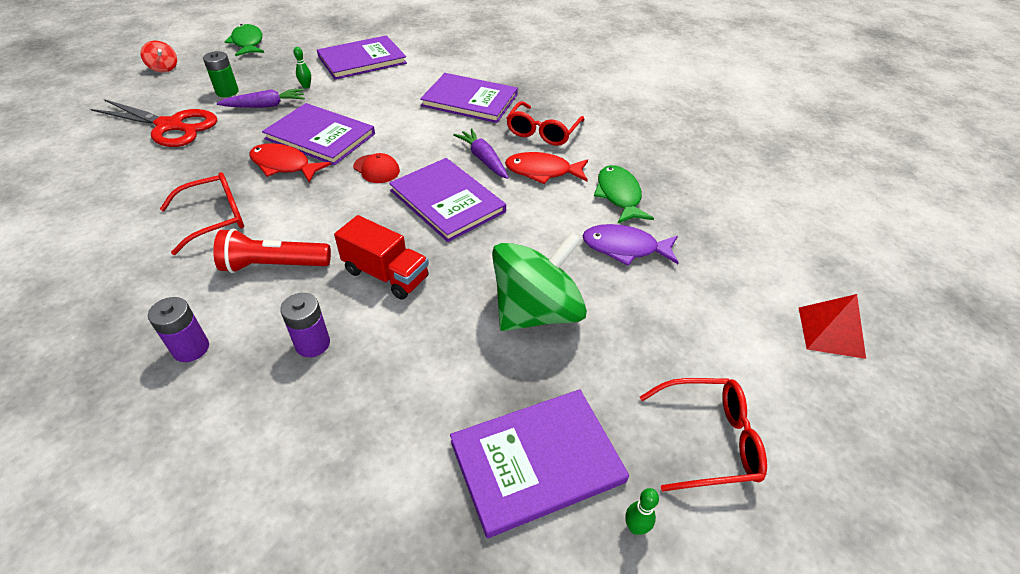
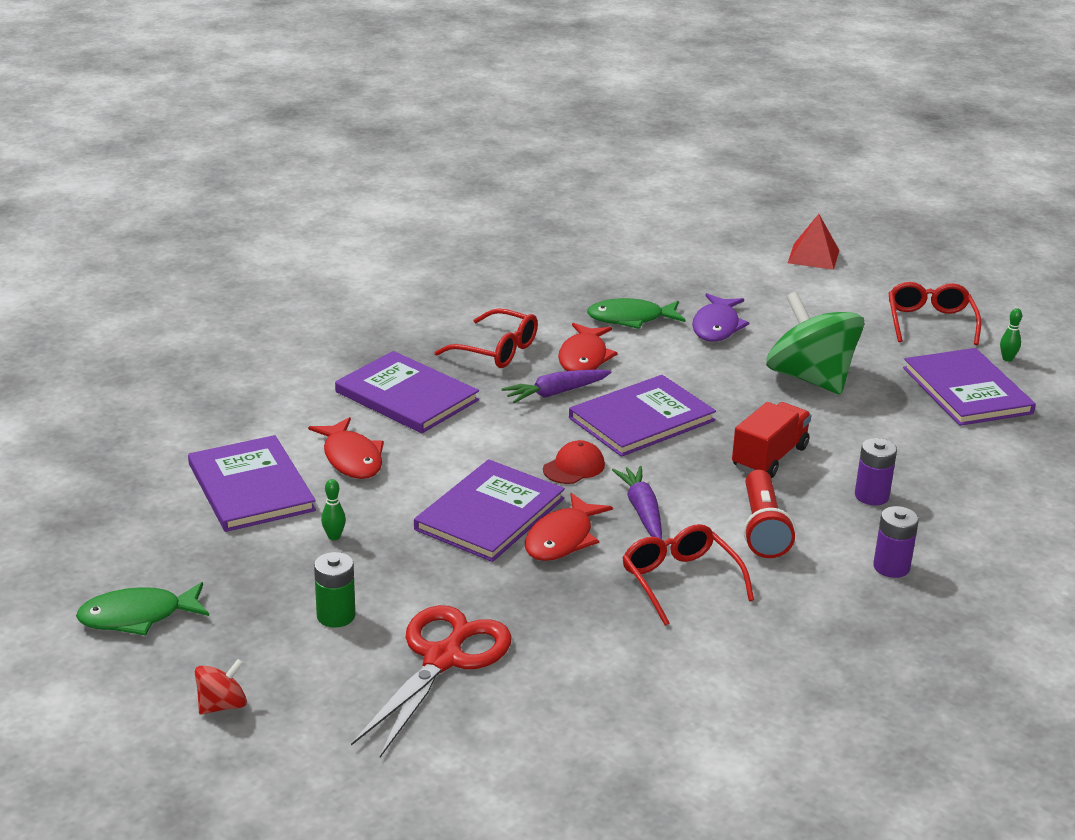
camera: 85 degrees left, 15 degrees down
purple carrot [217,89,305,108] -> purple carrot moved to [612,466,662,539]
purple book [420,73,518,123] -> purple book turned 75 degrees counterclockwise [335,351,479,433]
none -> red fish [308,417,384,479]

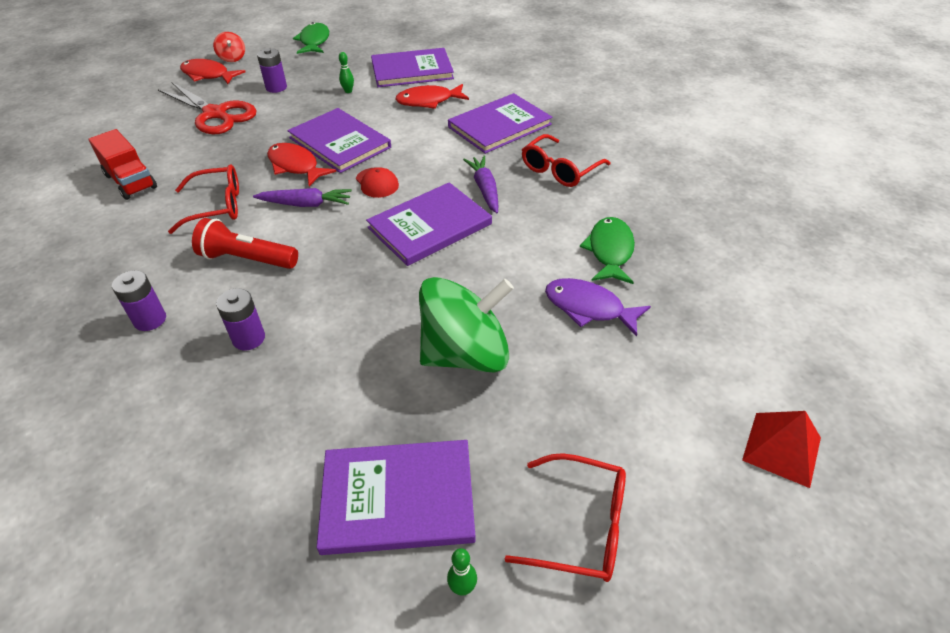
camera: 105 degrees right, 15 degrees up
green battery [314,552,355,628] -> purple battery [257,48,287,93]
red fish [558,323,618,371] -> red fish moved to [180,59,246,84]
purple book [569,375,716,457] -> purple book turned 75 degrees clockwise [366,182,492,266]
red truck [732,402,811,478] -> red truck moved to [88,129,157,200]

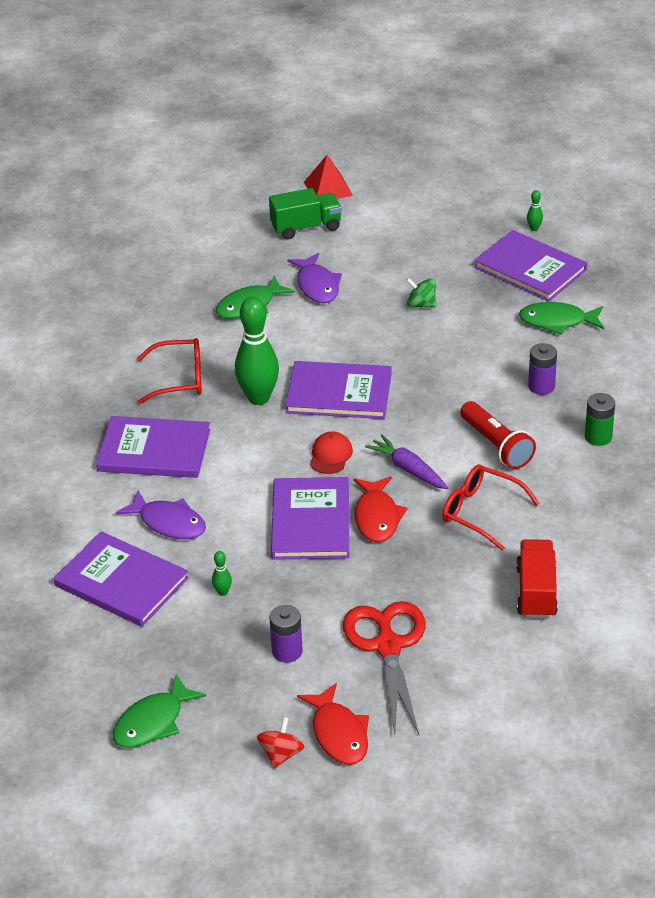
camera: 135 degrees left, 5 degrees down
purple battery [112,270,166,331] -> green battery [585,393,615,446]
red fish [395,84,469,109] -> purple fish [115,490,206,539]
green spinning top [419,277,514,373] -> green spinning top [406,278,436,308], size x0.44
purple carrot [463,156,498,213] -> green bowling pin [235,297,279,405]
red glasses [505,453,626,582] -> none
none -> green truck [269,188,342,240]
none -> green fish [519,302,604,335]

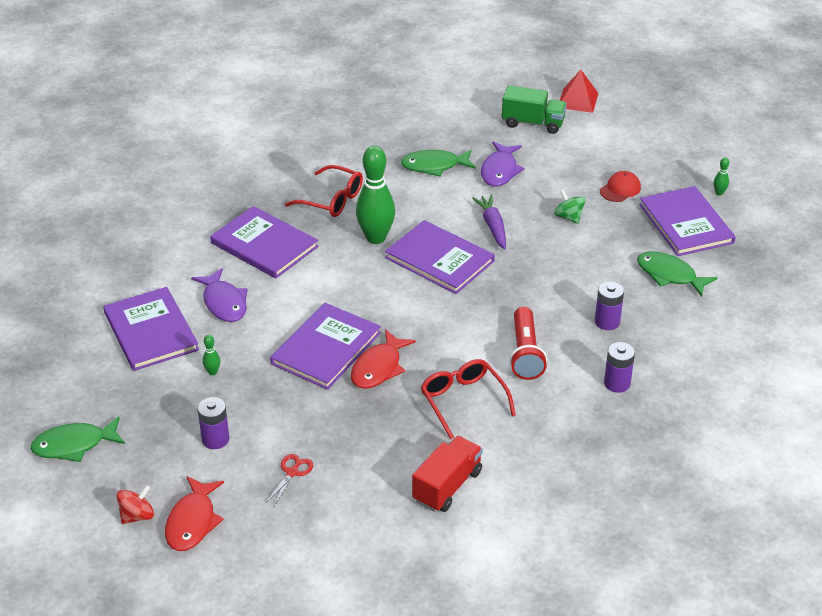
camera: 30 degrees right, 0 degrees up
red cap [310,431,353,474] -> red cap moved to [600,171,641,202]
red scissors [343,601,425,734] -> red scissors [266,454,313,506], size x0.43
purple carrot [365,434,448,489] -> purple carrot moved to [472,194,506,250]
green battery [585,393,615,446] -> purple battery [604,342,635,393]

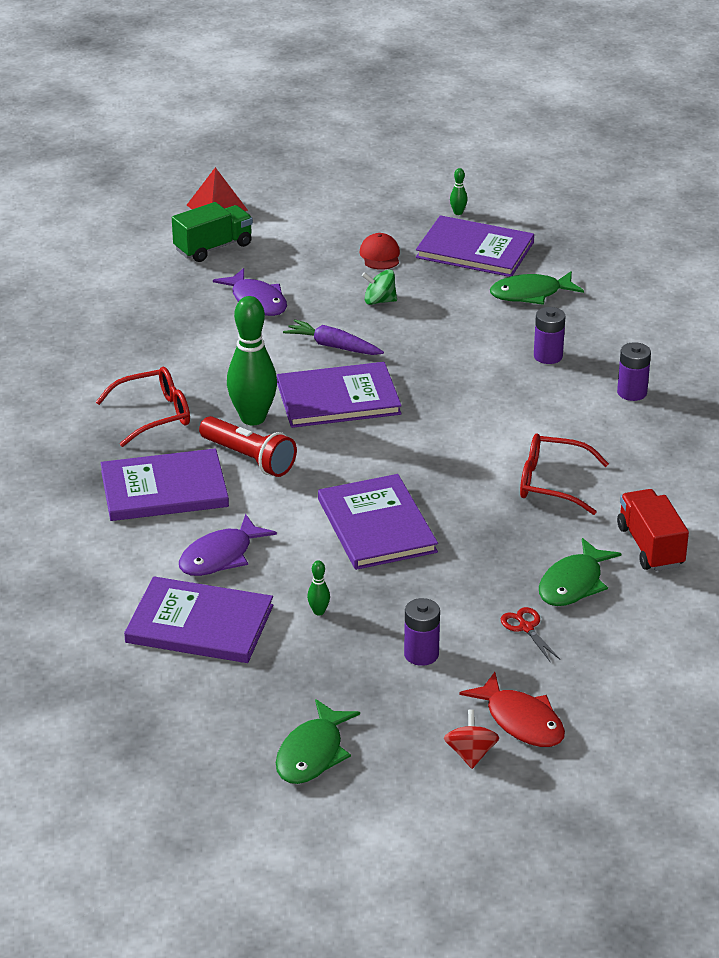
camera: 50 degrees left, 5 degrees down
purple fish [191,268,248,322] -> purple fish turned 120 degrees clockwise [179,514,277,576]
red fish [351,329,416,389] -> none
green fish [401,150,476,177] -> green fish moved to [539,538,621,606]
red flashlight [509,307,547,380] -> red flashlight moved to [199,416,297,477]

